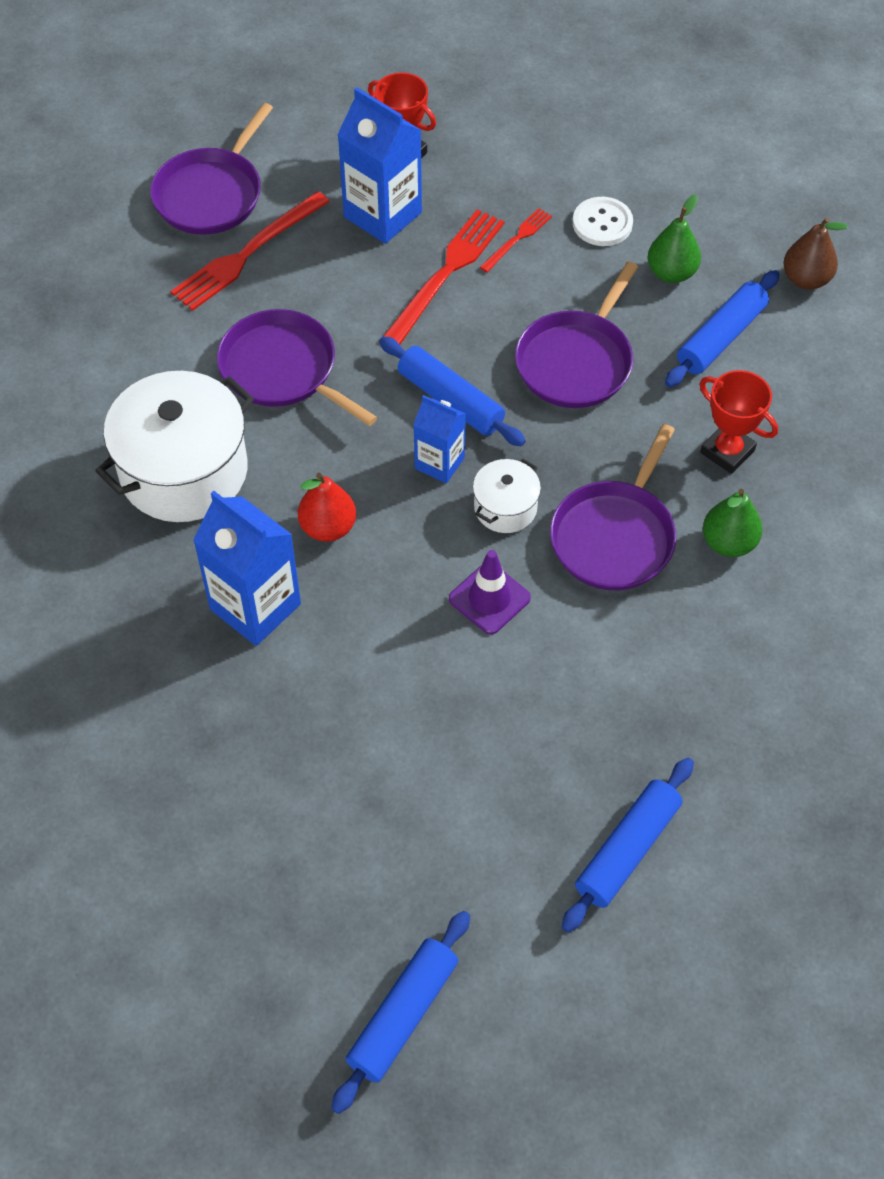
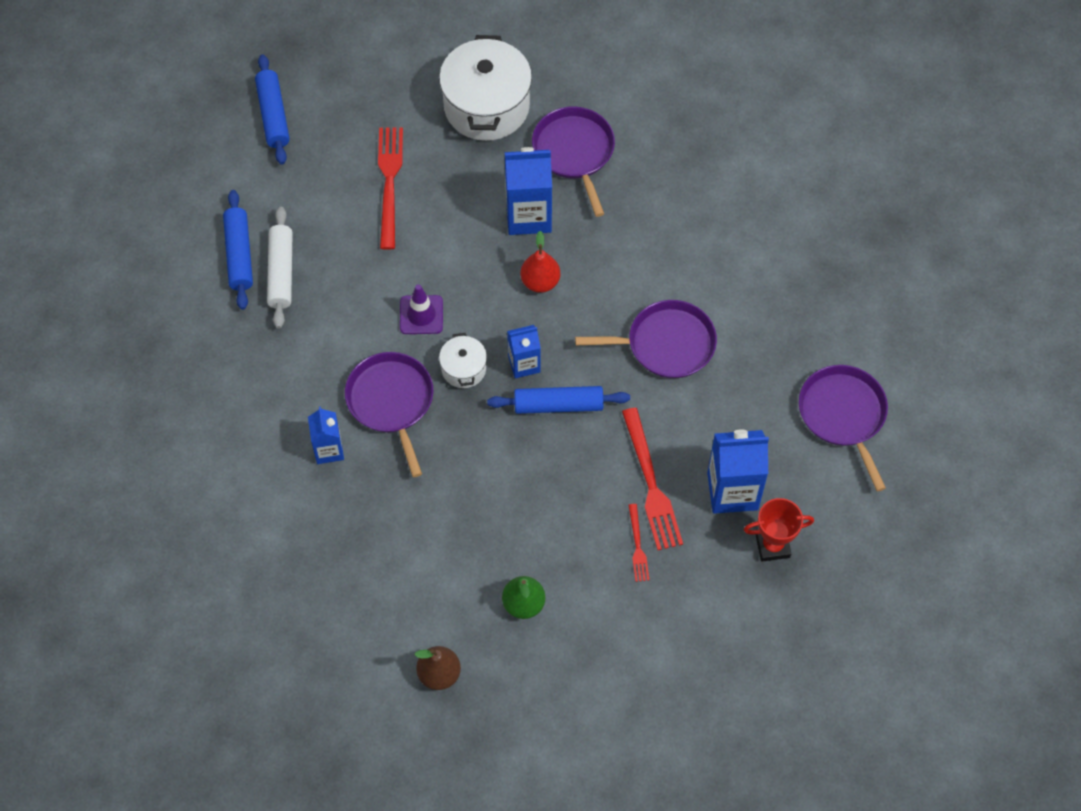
camera: 135 degrees right, 5 degrees up
white pot [95,371,254,522] -> white pot moved to [439,35,532,141]
red fork [171,191,330,311] -> red fork moved to [378,127,403,250]
purple pan [515,262,638,408] -> purple pan moved to [532,107,615,217]
white button [573,197,633,246] -> none
blue rolling pin [665,270,780,387] -> none
red trophy [700,370,778,474] -> none
green pear [703,489,763,557] -> blue carton [308,406,344,464]
none -> white rolling pin [267,207,293,329]

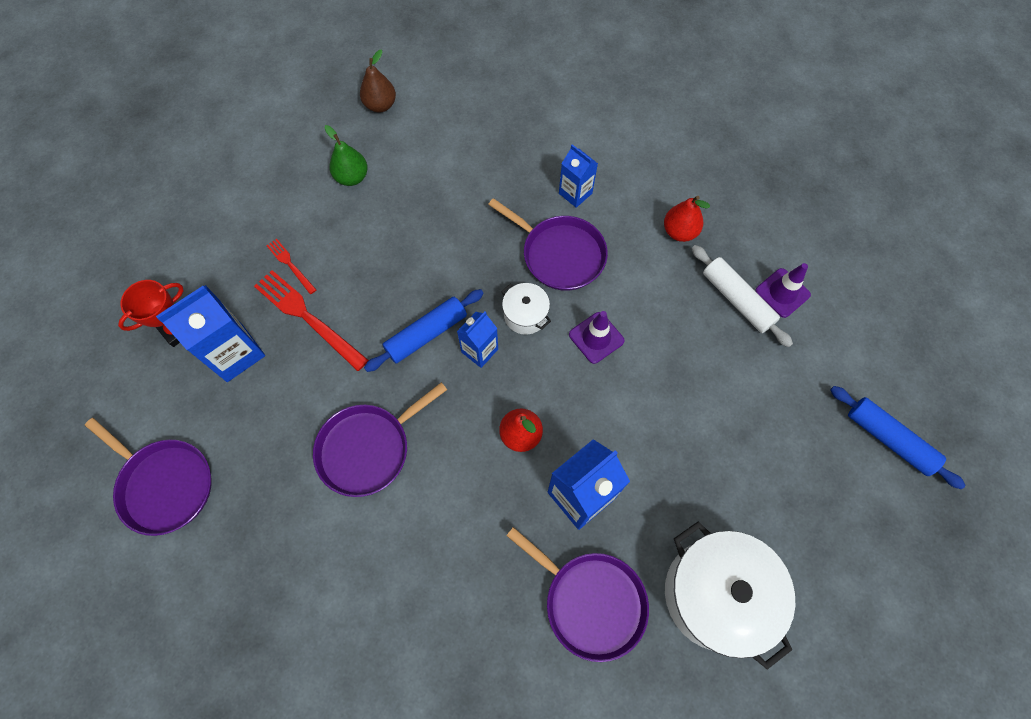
camera: 145 degrees right, 5 degrees up
blue rolling pin [223,190,253,310] -> purple traffic cone [755,263,811,318]
red fork [378,127,403,250] -> none
none -> red pear [664,196,710,242]

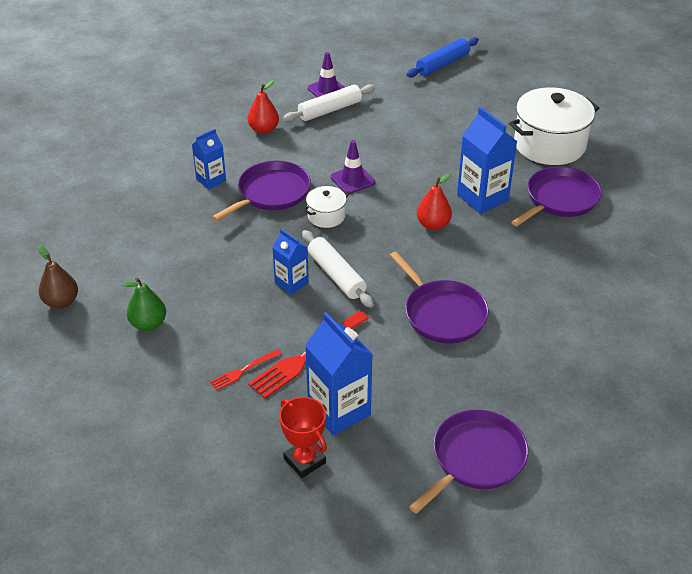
camera: 85 degrees left, 25 degrees down
blue rolling pin [364,289,484,372] -> white rolling pin [302,230,374,308]
blue carton [457,312,498,368] -> blue carton moved to [272,229,309,295]

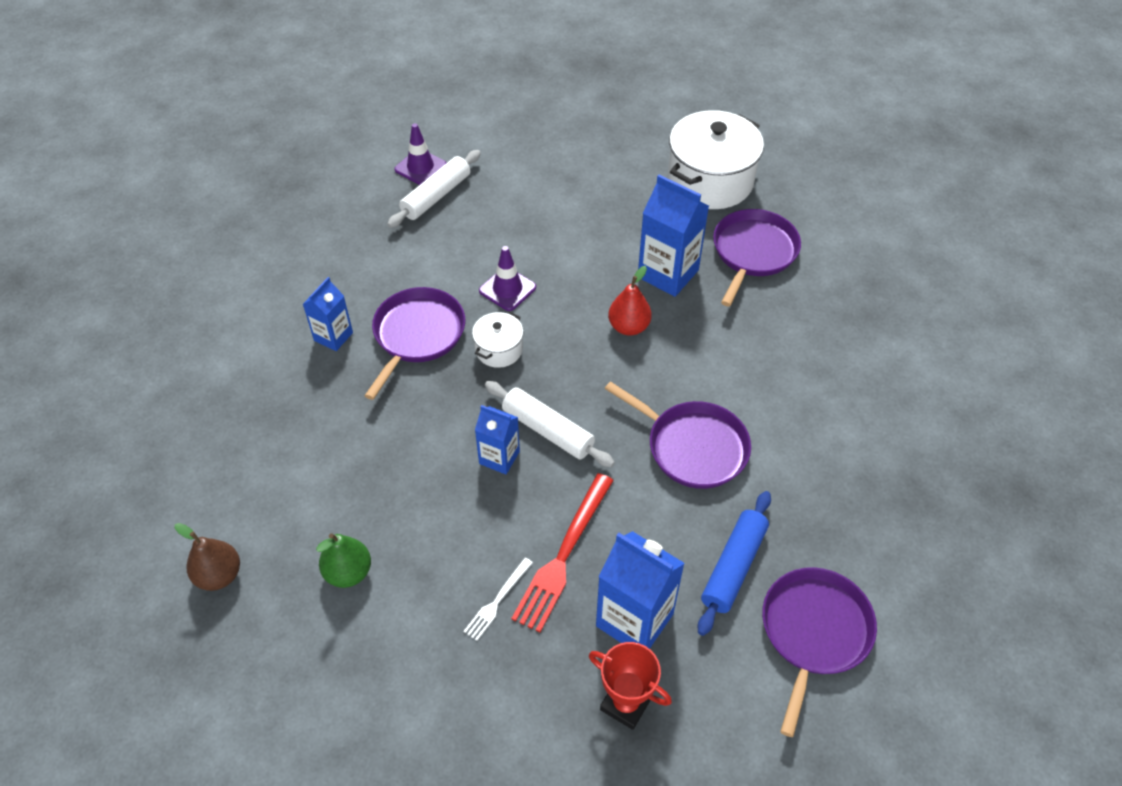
camera: 20 degrees left, 10 degrees up
red fork [210,349,282,390] -> white fork [463,557,533,641]
red pear [248,80,279,134] -> none
blue rolling pin [407,37,479,77] -> blue rolling pin moved to [698,491,771,636]

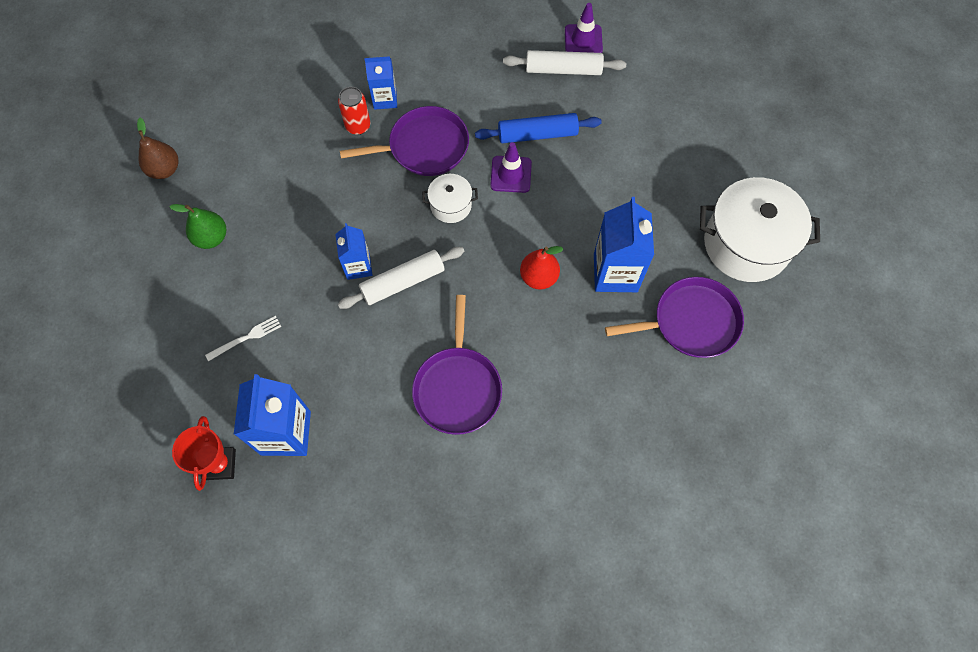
camera: 55 degrees right, 15 degrees up
white fork [463,557,533,641] -> white fork turned 150 degrees clockwise [205,316,281,361]
white rolling pin [485,381,615,467] -> white rolling pin turned 60 degrees clockwise [338,247,464,309]
red fork [511,473,614,633] -> none
blue rolling pin [698,491,771,636] -> blue rolling pin moved to [475,113,602,144]
purple pan [762,567,877,737] -> none
none -> red can [338,87,370,135]

